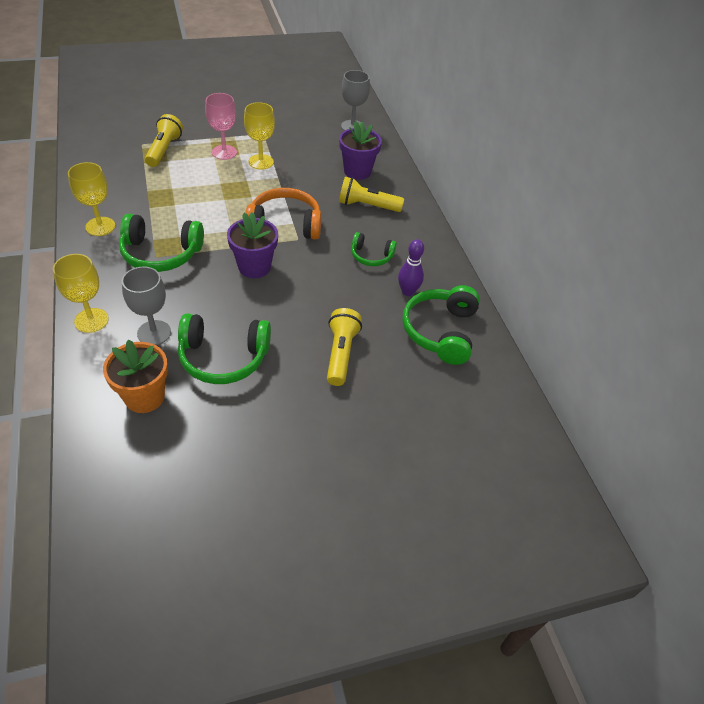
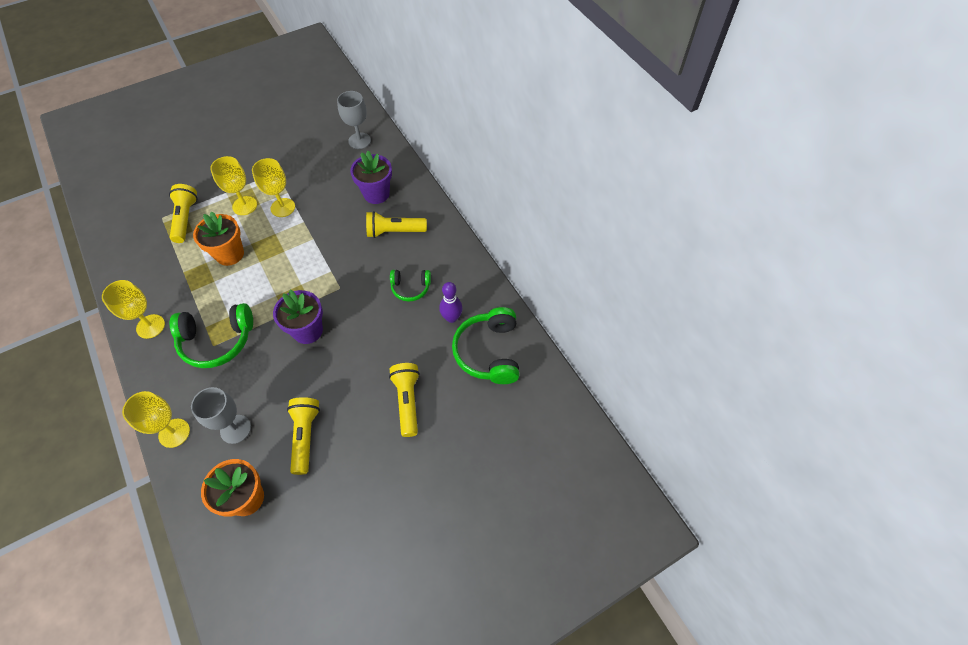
camera: 10 degrees left, 10 degrees up
green headphones [178,313,271,384] -> yellow flashlight [287,397,320,475]
pink goblet [205,93,237,160] -> yellow goblet [210,156,257,215]
orange headphones [245,188,322,239] -> none
none -> orange flower pot [193,211,244,266]

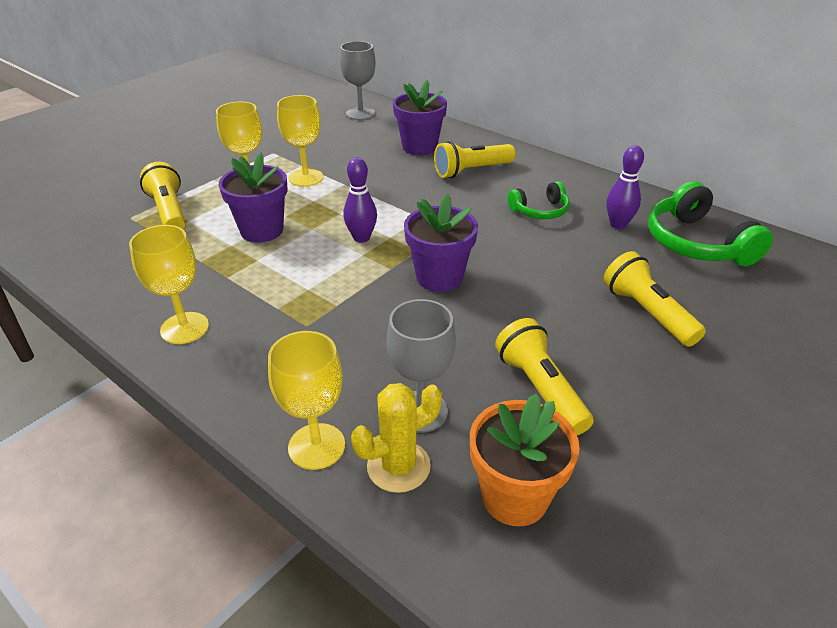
camera: 20 degrees left, 20 degrees down
green headphones [170,303,253,368] -> none
orange flower pot [193,211,244,266] -> purple flower pot [219,153,288,243]
none -> purple bowling pin [343,157,377,243]
none -> yellow cactus [351,383,442,493]

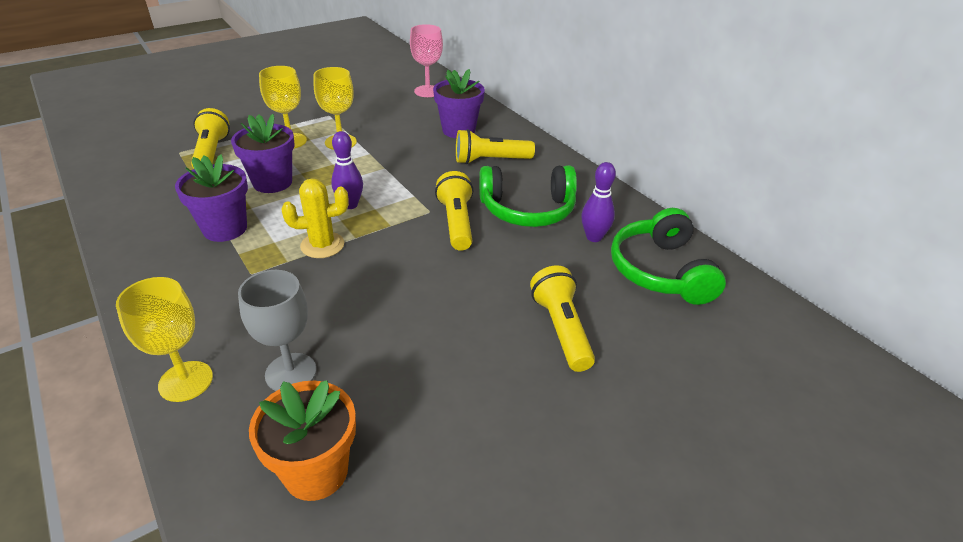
camera: 15 degrees right, 0 degrees up
yellow goblet [129,225,209,344] -> none
grey goblet [340,41,376,120] -> pink goblet [410,24,443,97]
yellow cactus [351,383,442,493] -> yellow cactus moved to [282,178,349,258]
purple flower pot [404,194,478,292] -> purple flower pot moved to [175,154,248,242]
yellow flashlight [495,318,594,435] -> yellow flashlight moved to [435,171,474,251]
green headphones [508,181,570,219] -> green headphones [479,165,577,227], size x1.74

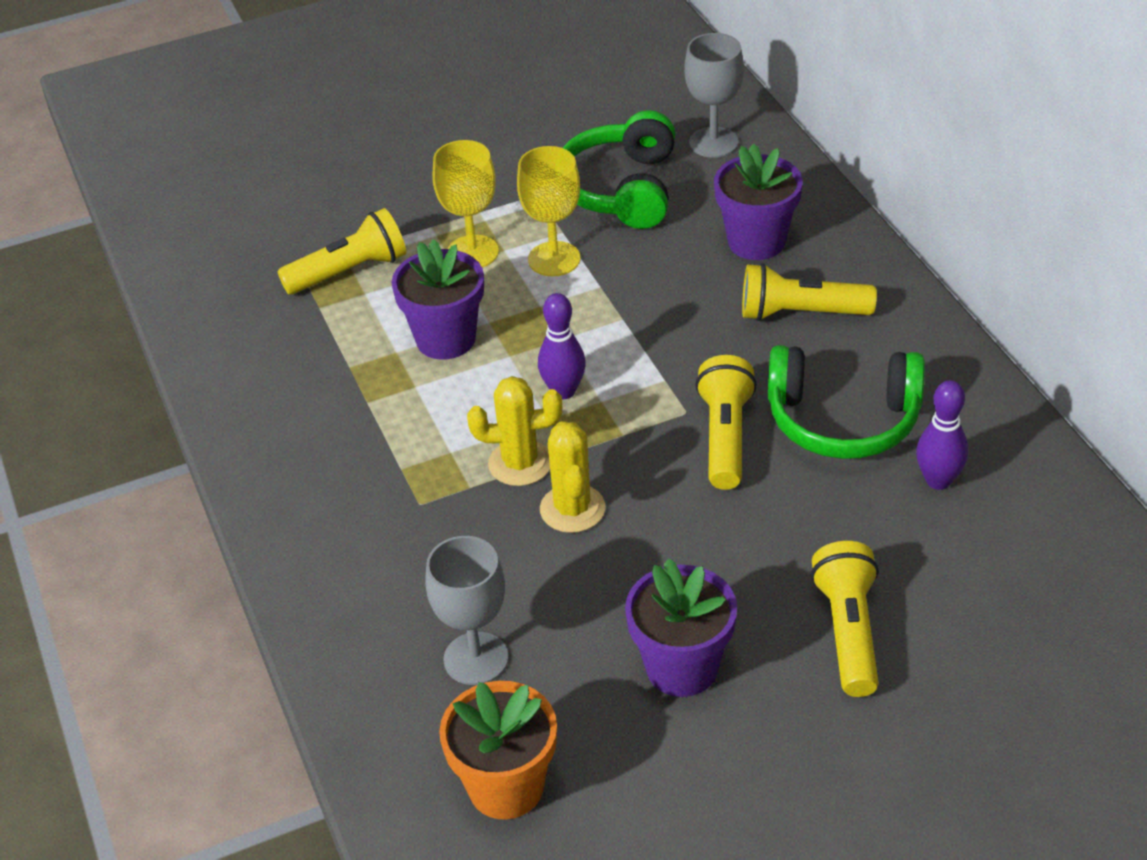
camera: 15 degrees right, 5 degrees up
yellow goblet [116,277,213,402] -> none
purple flower pot [175,154,248,242] -> purple flower pot moved to [625,558,737,697]
yellow flashlight [191,108,230,168] -> yellow flashlight turned 60 degrees clockwise [277,208,406,295]
pink goblet [410,24,443,97] -> grey goblet [685,33,744,158]
green headphones [611,208,726,305] -> green headphones moved to [563,110,675,229]
none -> yellow cactus [540,421,605,533]

